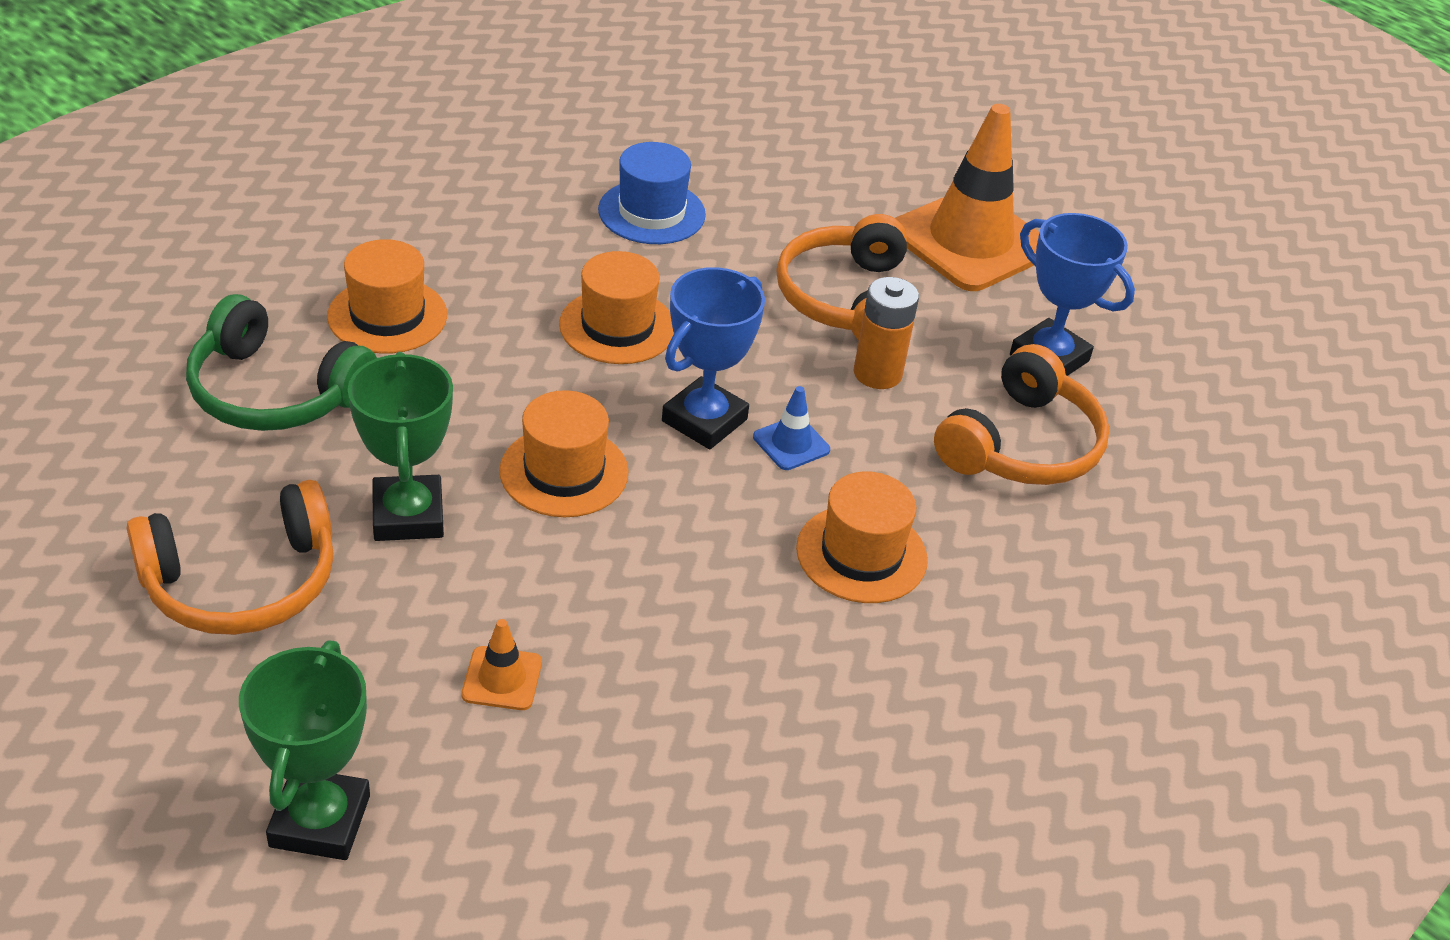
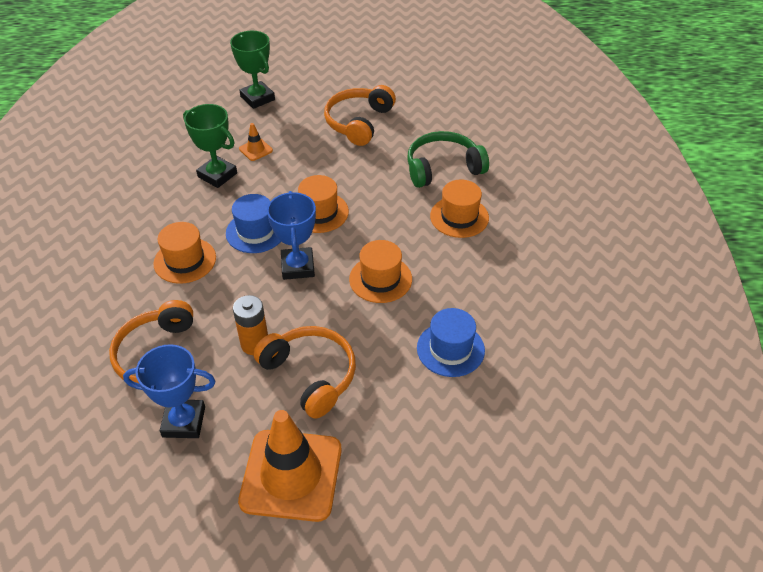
camera: 140 degrees right, 5 degrees up
green trophy [348,352,453,541] -> green trophy moved to [183,104,237,188]
blue traffic cone [753,386,830,470] -> none
none -> blue hat [226,194,281,253]

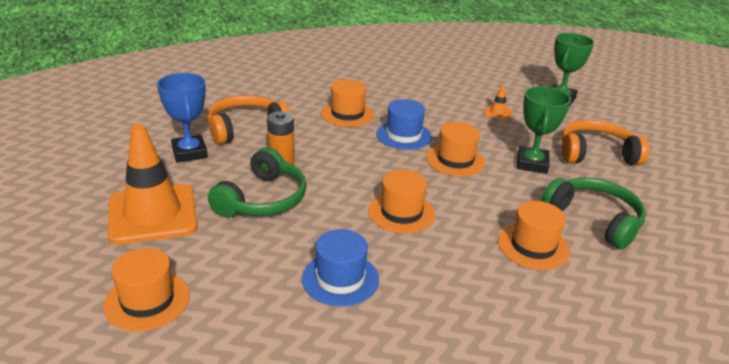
camera: 65 degrees right, 15 degrees down
green trophy [183,104,237,188] -> green trophy moved to [517,86,571,174]
orange headphones [253,326,356,419] -> green headphones [208,147,307,218]
blue trophy [267,191,316,280] -> none
none -> orange hat [104,248,190,331]

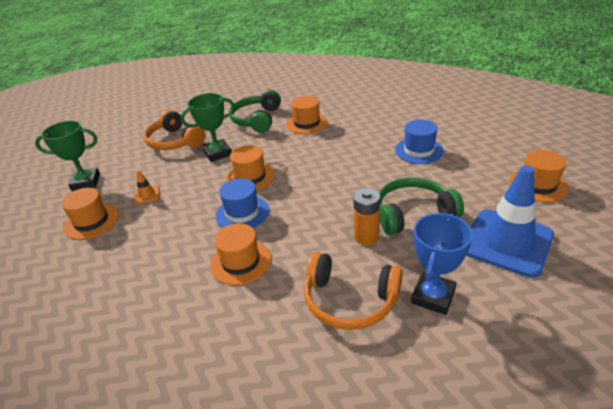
camera: 125 degrees left, 5 degrees up
orange traffic cone [107,124,198,245] -> blue traffic cone [466,166,554,278]
orange hat [368,169,435,234] -> orange hat moved to [61,188,119,240]

